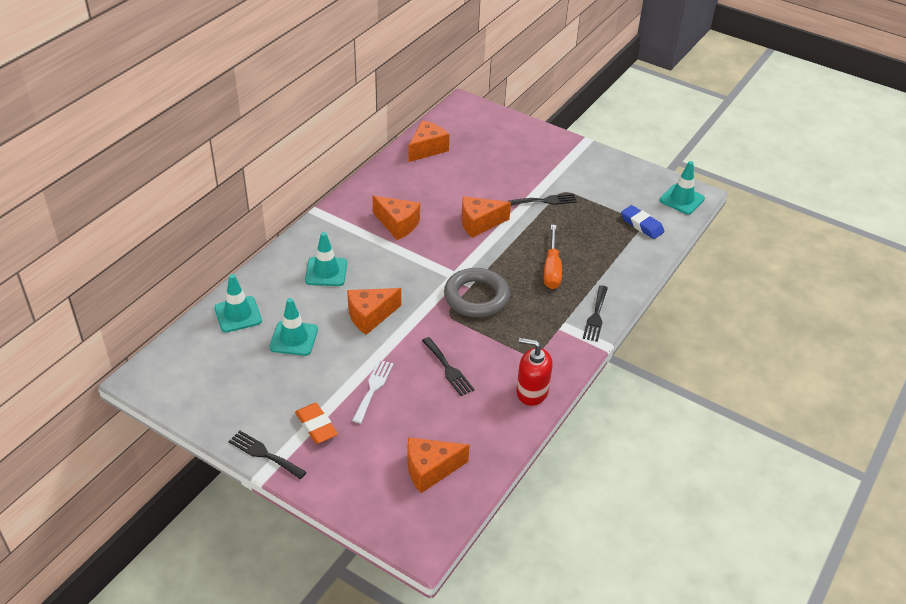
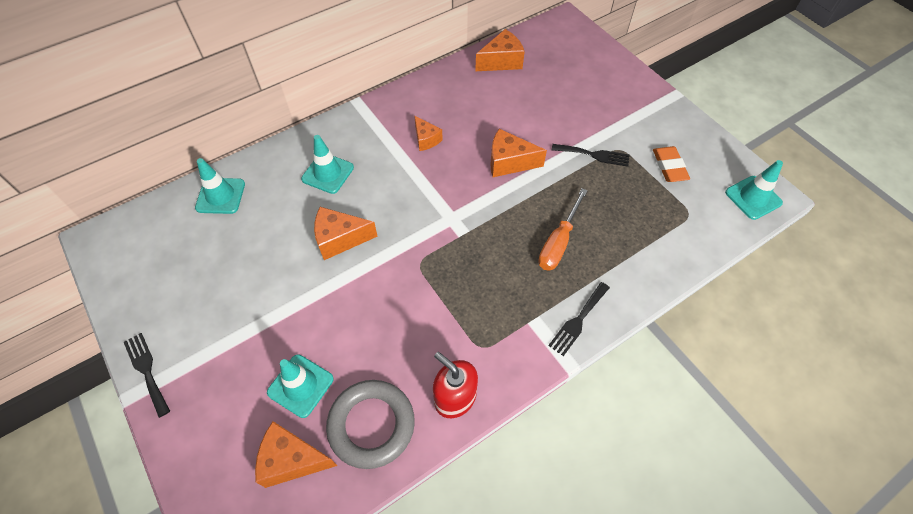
camera: 25 degrees right, 15 degrees up
turquoise traffic cone [269,298,318,356] -> turquoise traffic cone moved to [267,355,334,418]
orange eraser [295,403,338,444] -> orange eraser moved to [653,146,690,182]
white fork [352,360,393,424] -> none
orange cheese [372,196,420,240] -> orange cheese [415,116,443,151], size x0.65
black fork [422,337,474,396] -> none
grey ring [444,268,510,318] -> grey ring moved to [326,380,415,469]
blue eraser [621,205,665,239] -> none

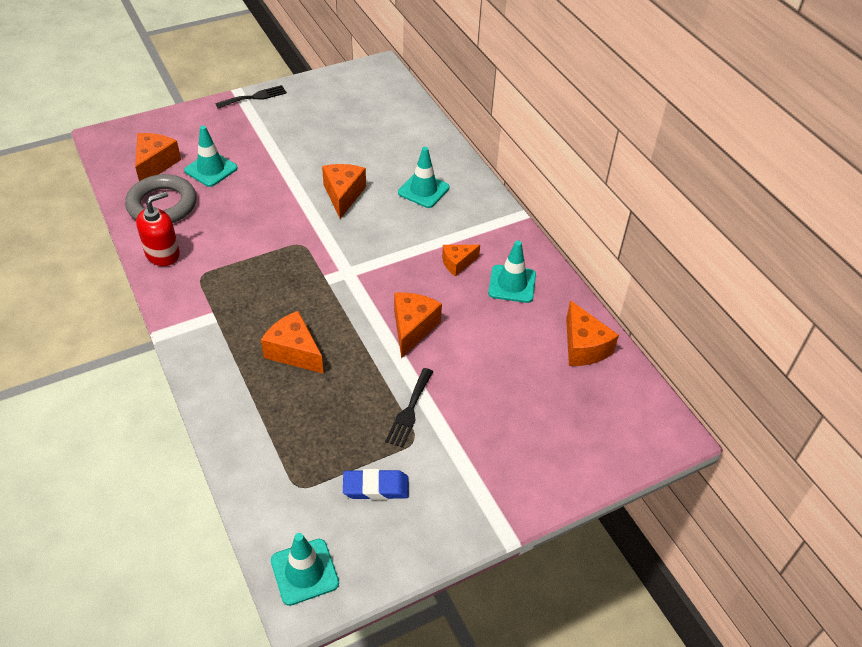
camera: 95 degrees right, 10 degrees down
turquoise traffic cone [195,158,245,214] -> turquoise traffic cone moved to [488,241,536,303]
orange screwdriver [538,188,588,271] -> orange cheese [261,311,324,374]
black fork [548,282,610,356] -> none
orange eraser [653,146,690,182] -> blue eraser [343,469,409,500]

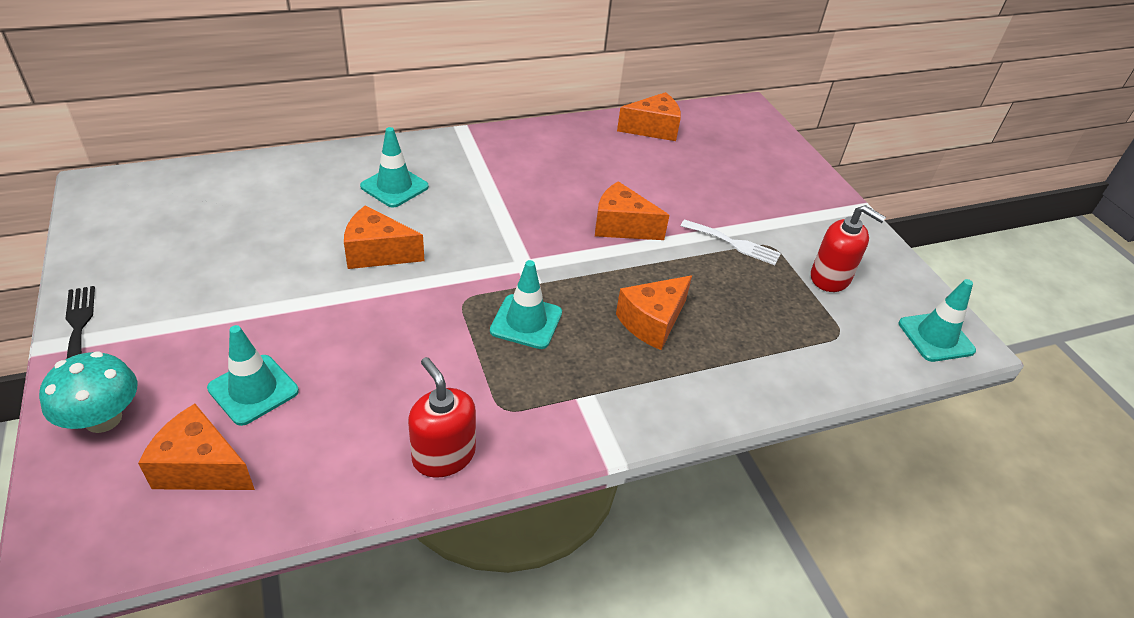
camera: 85 degrees left, 5 degrees down
grey ring [125,174,197,223] -> none
blue eraser [343,469,409,500] -> red soap dispenser [811,205,886,292]
black fork [385,368,433,448] -> white fork [681,219,781,265]
orange cheese [442,245,480,277] -> none
turquoise traffic cone [488,241,536,303] -> turquoise traffic cone moved to [490,260,562,349]
none -> turquoise mushroom [39,351,137,433]

